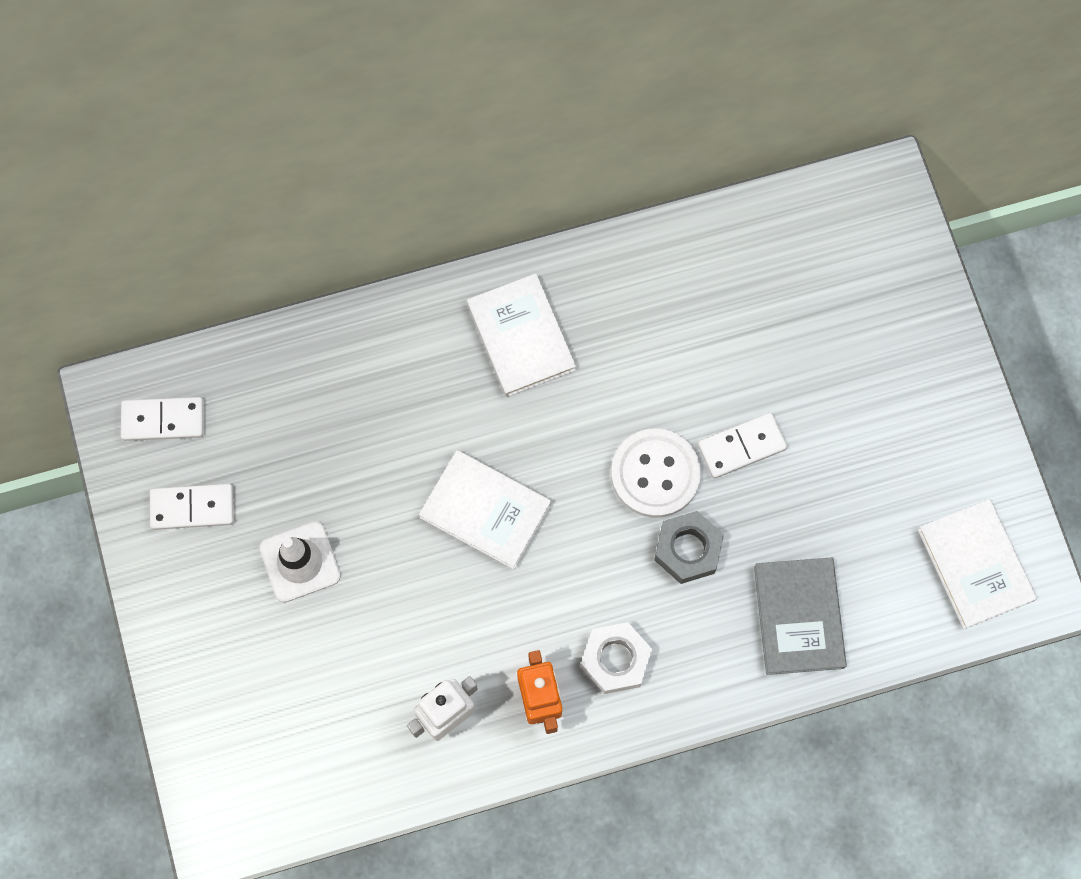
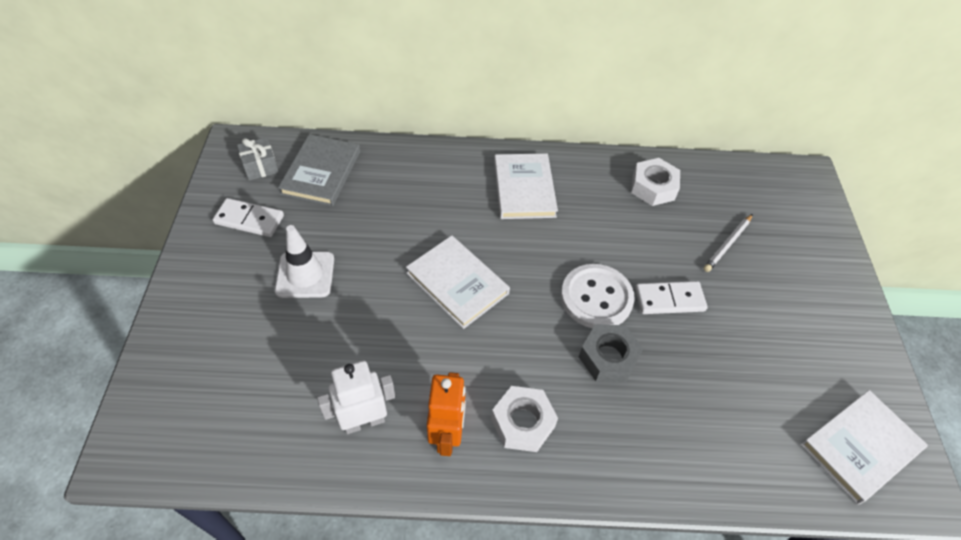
camera: 15 degrees right, 20 degrees down
white domino [121,397,204,441] -> grey gift [237,137,279,180]
grey book [754,557,847,675] -> grey book moved to [278,134,360,206]
white book [918,499,1037,629] -> white book turned 60 degrees clockwise [801,390,928,504]
none -> white nut [631,158,680,206]
none -> white pencil [704,214,753,272]

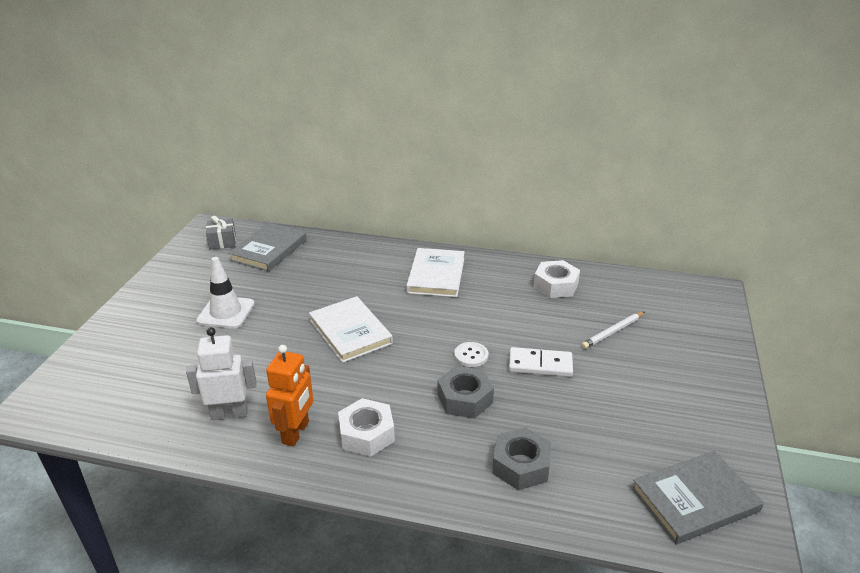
camera: 15 degrees right, 20 degrees down
white domino [213,198,284,237] -> none
white button [561,264,635,328] -> white button [454,342,488,367], size x0.51
white book [801,390,928,504] -> grey book [632,451,764,544]
none -> grey nut [492,427,551,490]

